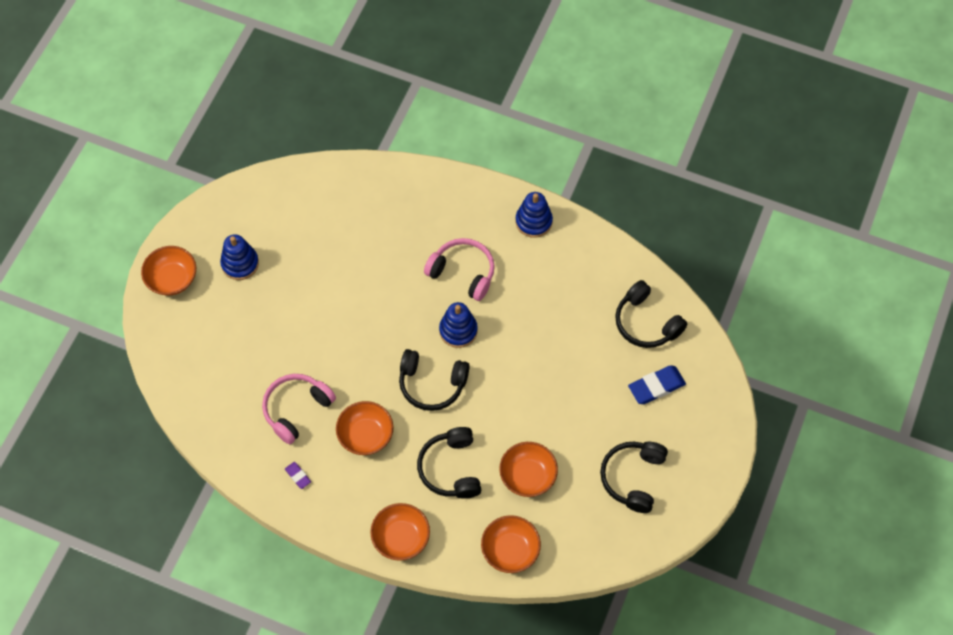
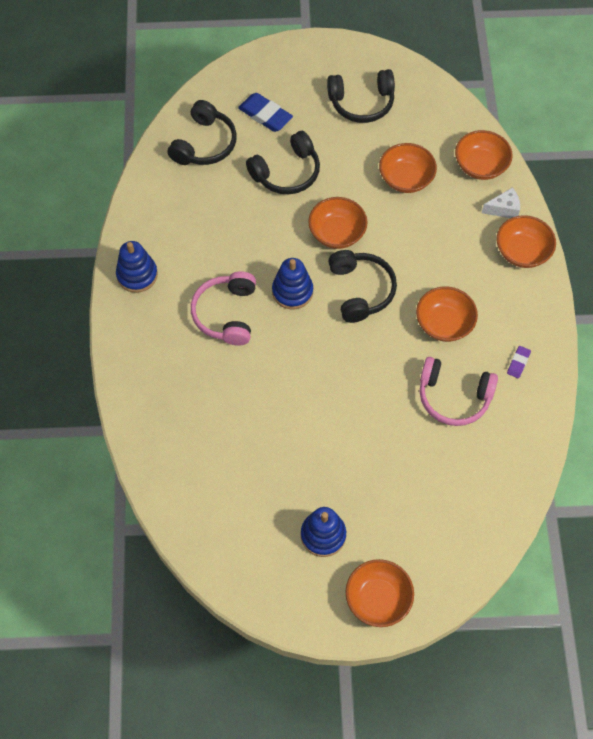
camera: 115 degrees left, 0 degrees up
black headphones [417,427,481,499] -> black headphones moved to [246,131,320,194]
none -> orange bowl [308,197,367,249]
none -> white cheese [482,187,520,218]

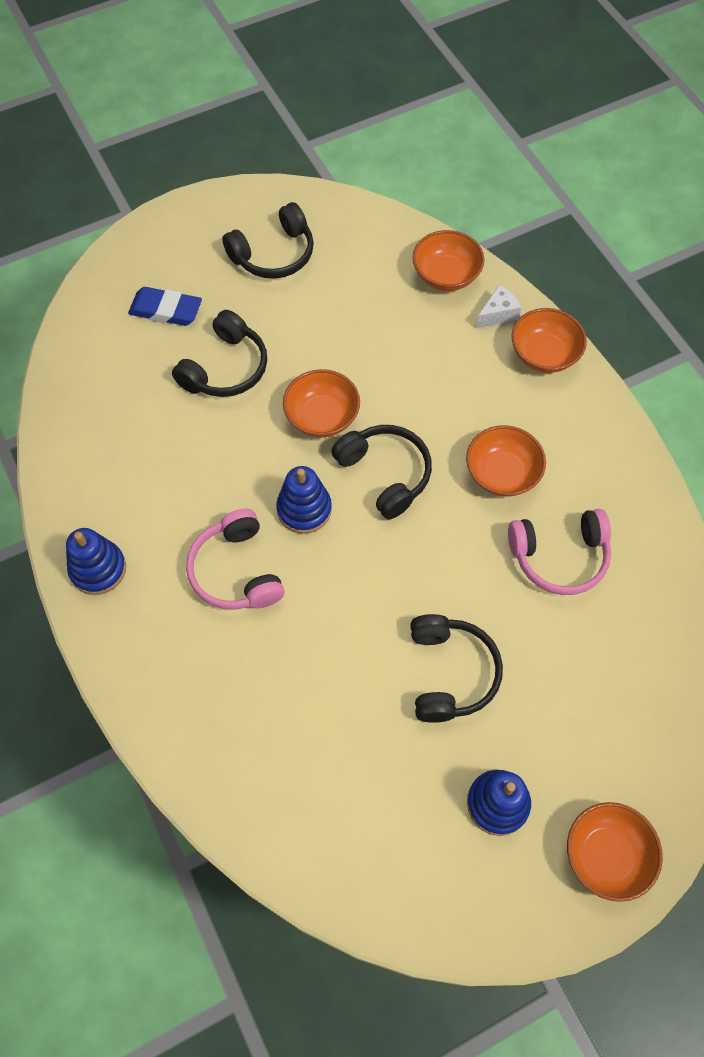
camera: 25 degrees left, 0 degrees up
black headphones [168,100,237,165] -> black headphones moved to [410,614,503,723]
orange bowl [379,143,437,193] -> none
purple eraser [507,346,531,378] -> none

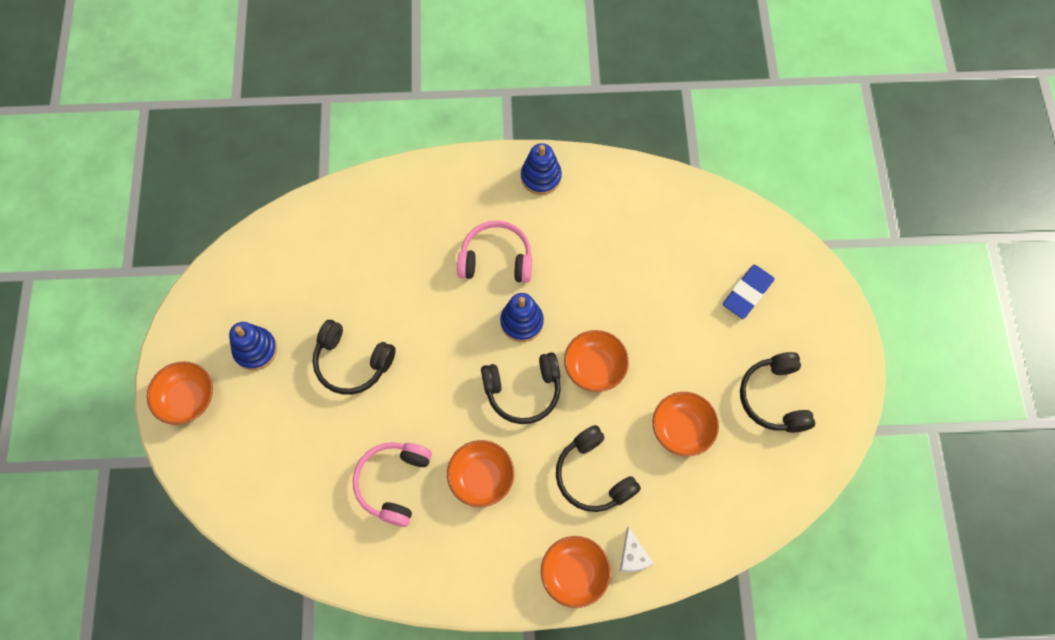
camera: 115 degrees right, 5 degrees up
black headphones [172,310,267,397] -> black headphones moved to [556,425,641,512]
orange bowl [413,230,484,291] -> orange bowl moved to [653,392,719,456]

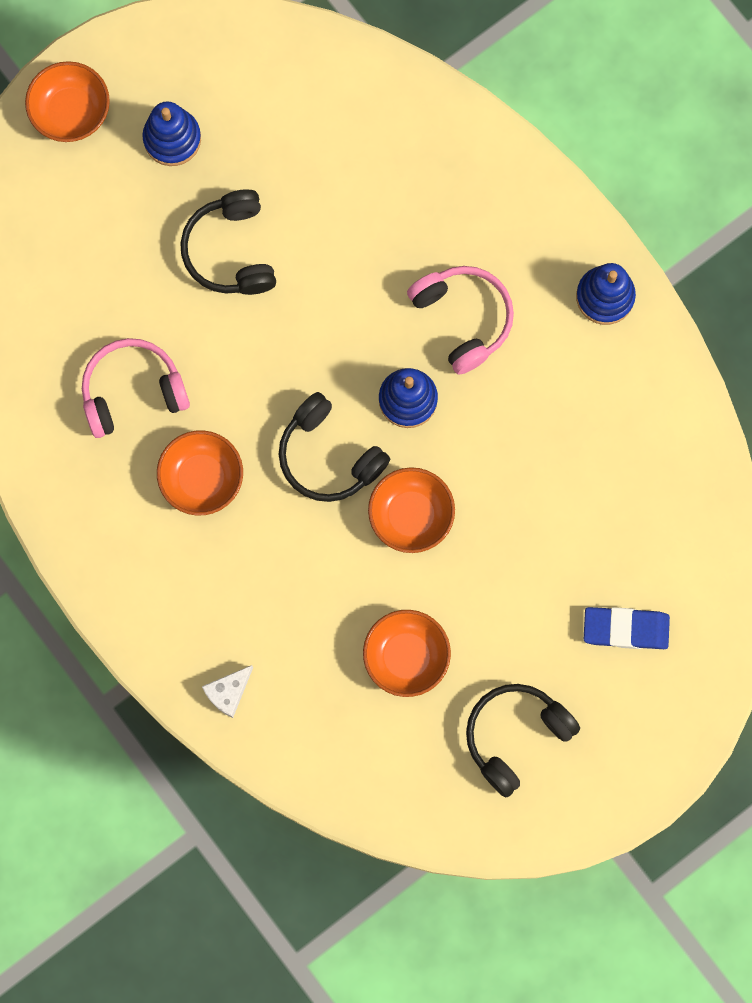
camera: 55 degrees right, 10 degrees up
orange bowl [541,536,611,608] -> none
black headphones [556,425,641,512] -> none

